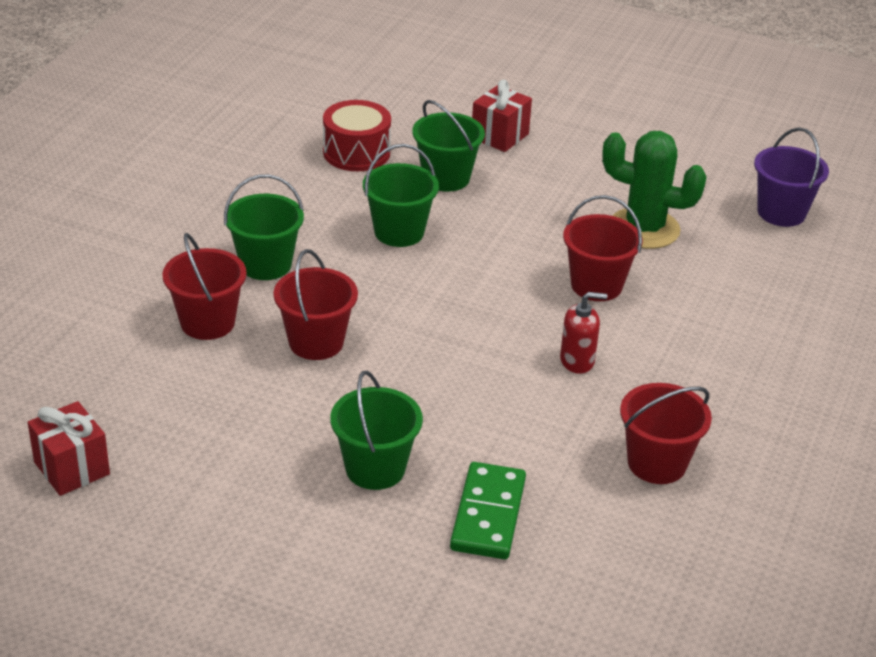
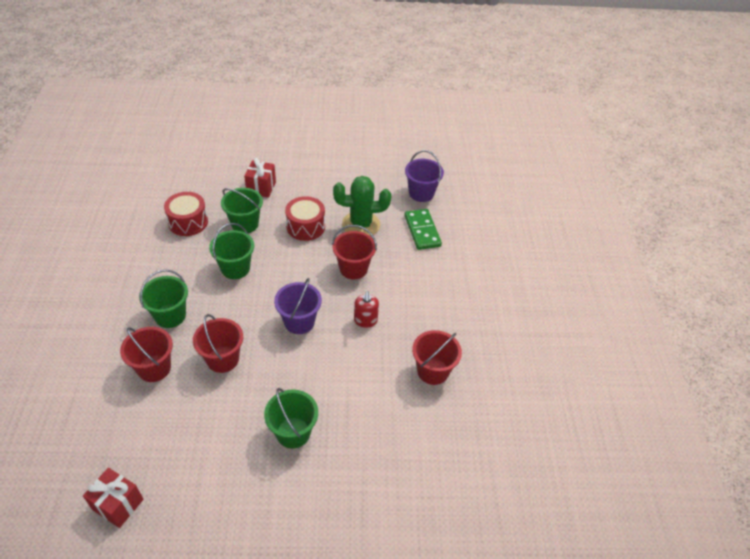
camera: 25 degrees left, 10 degrees up
green domino [450,462,526,559] -> green domino moved to [404,209,442,250]
red soap dispenser [560,292,607,374] -> red soap dispenser turned 120 degrees clockwise [354,291,379,328]
none -> purple bucket [274,278,322,334]
none -> red drum [285,196,325,241]

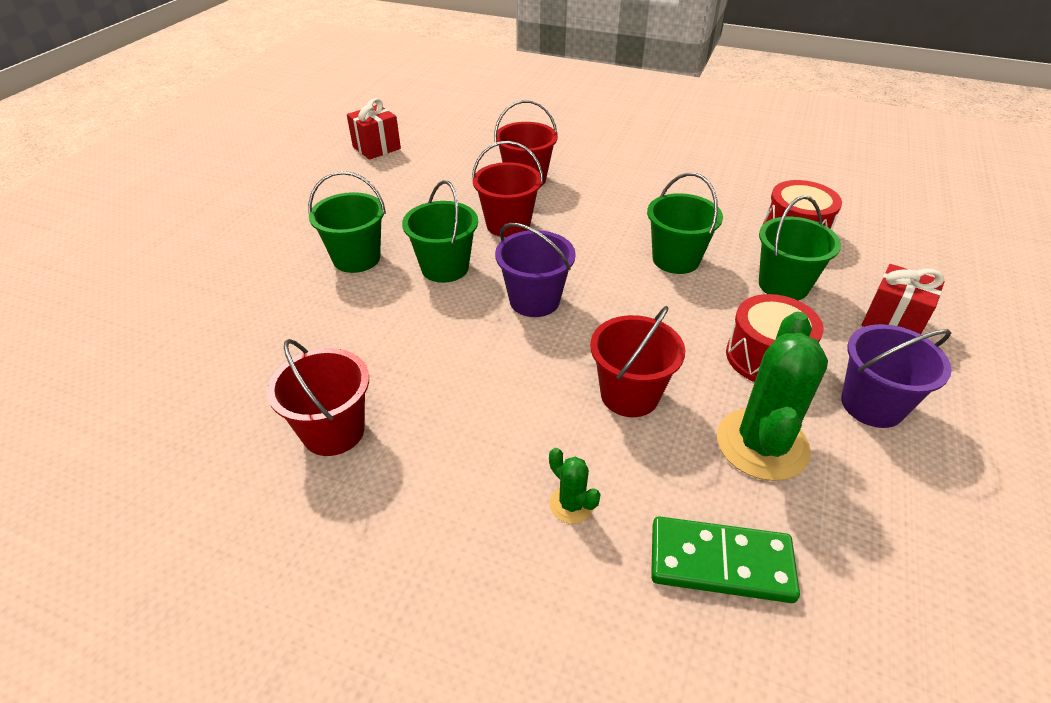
camera: 115 degrees right, 5 degrees down
green bucket [139,269,188,328] -> green bucket moved to [402,180,478,283]
red soap dispenser [354,291,379,328] -> none
purple bucket [405,150,444,202] -> purple bucket moved to [841,324,952,428]
none -> green cactus [549,448,601,524]

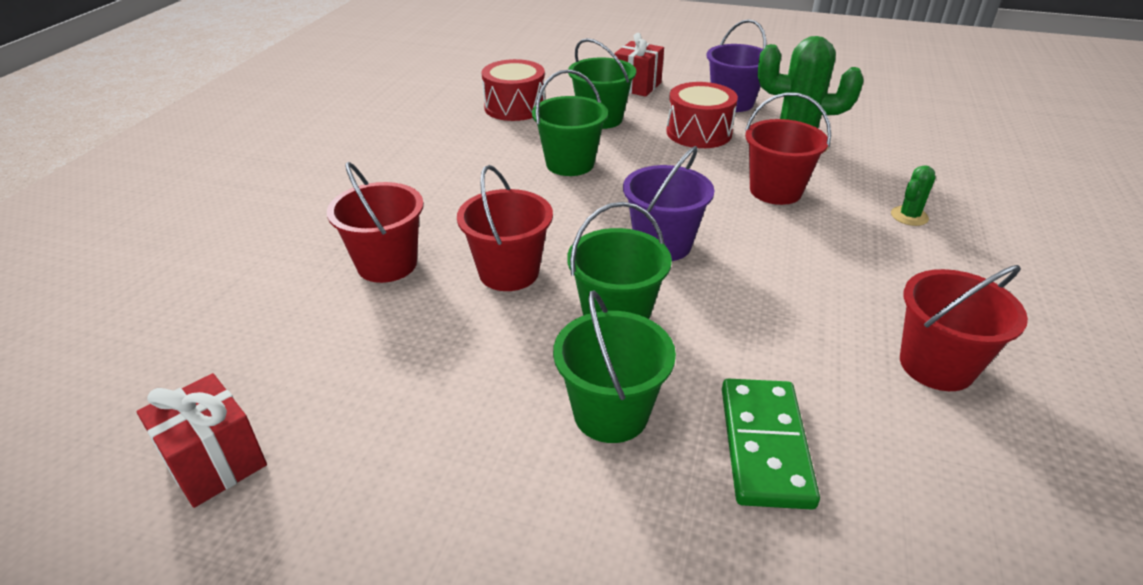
camera: 95 degrees left, 5 degrees down
green domino [651,516,800,603] -> green domino moved to [722,379,820,510]

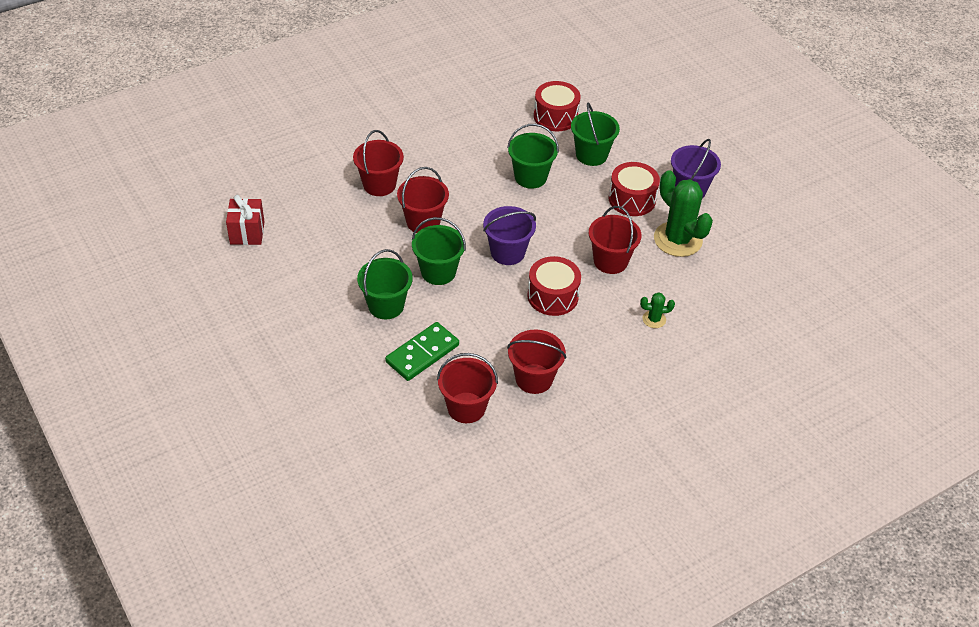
camera: 40 degrees right, 10 degrees up
red gift [614,33,664,97] -> none
none -> red bucket [437,353,498,423]
none -> red drum [527,256,581,316]

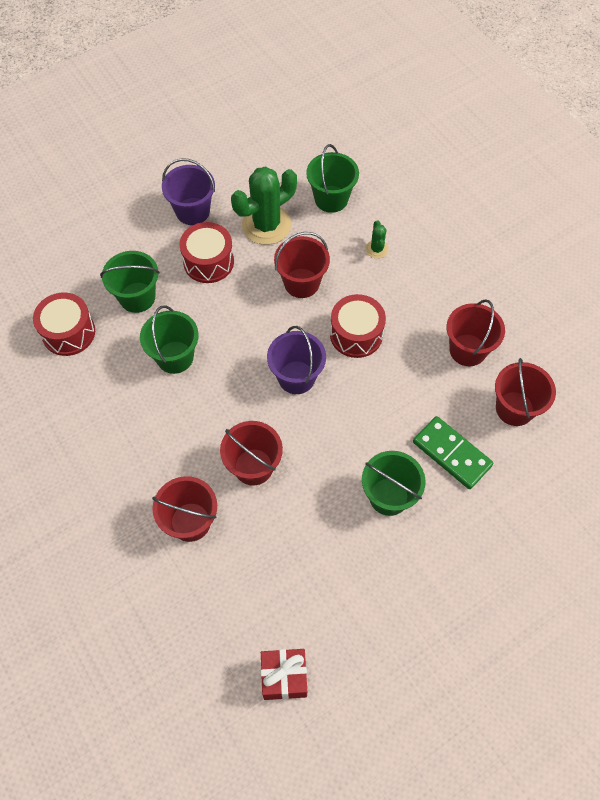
camera: 90 degrees left, 15 degrees up
green bucket [412,217,466,285] -> green bucket moved to [306,144,359,213]

